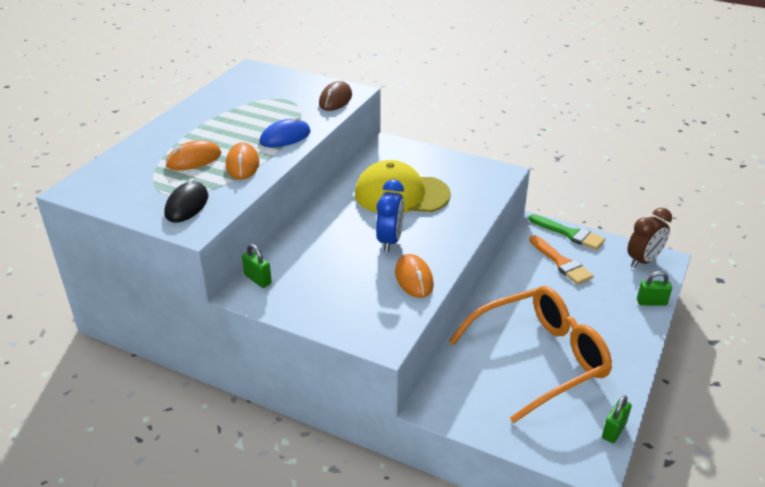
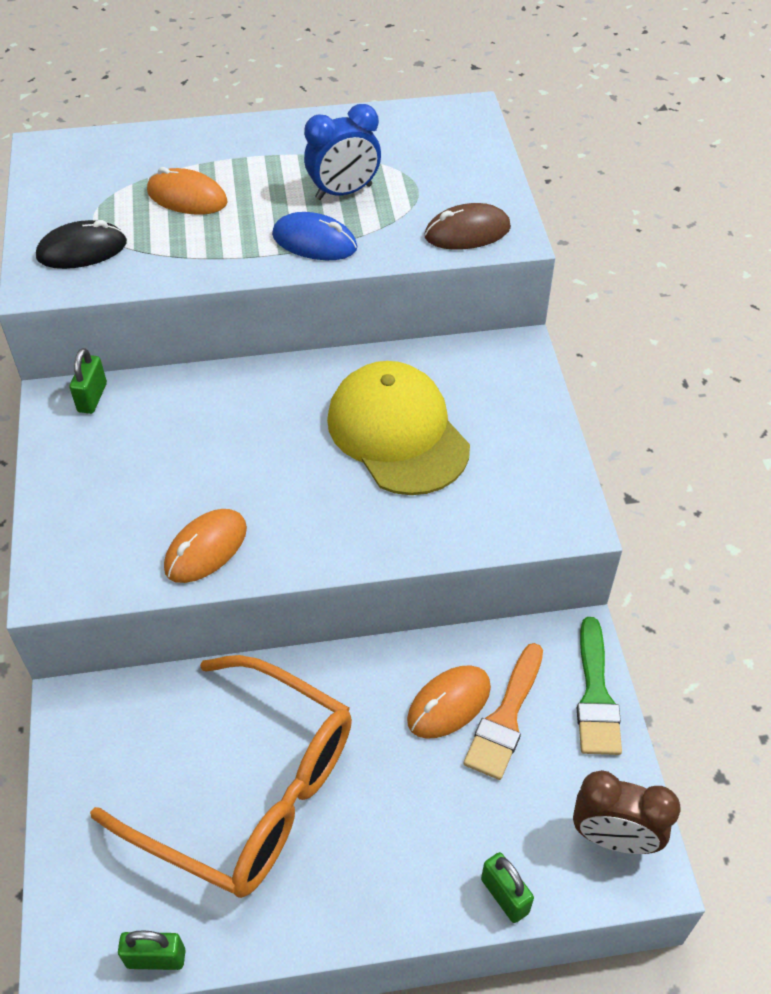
camera: 55 degrees right, 15 degrees up
orange mouse [226,142,259,180] -> orange mouse moved to [407,665,491,739]
blue clock [376,179,404,252] -> blue clock moved to [304,104,381,200]

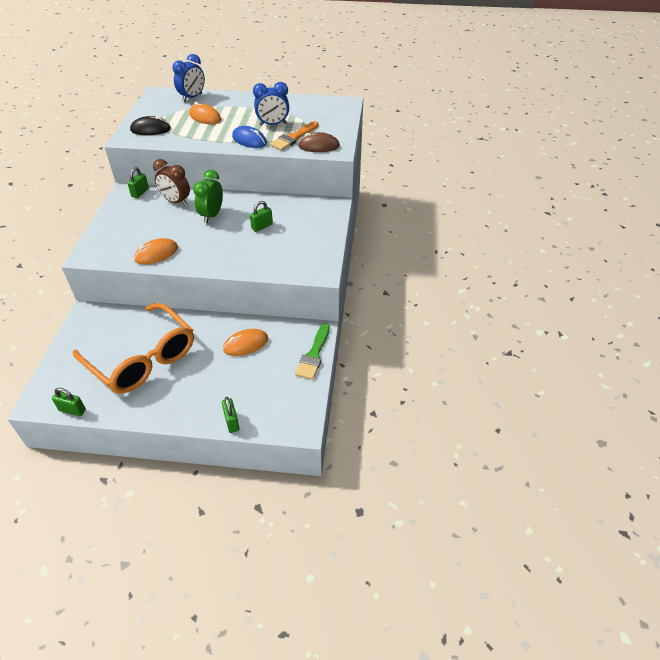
camera: 15 degrees right, 5 degrees down
yellow cap [327,361,470,495] -> green padlock [250,201,273,232]
orange brush [464,643,543,780] -> orange brush moved to [270,121,319,151]
brown clock [573,770,680,854] -> brown clock moved to [153,159,190,206]
none -> blue clock [172,54,205,102]
none -> green clock [193,170,223,223]

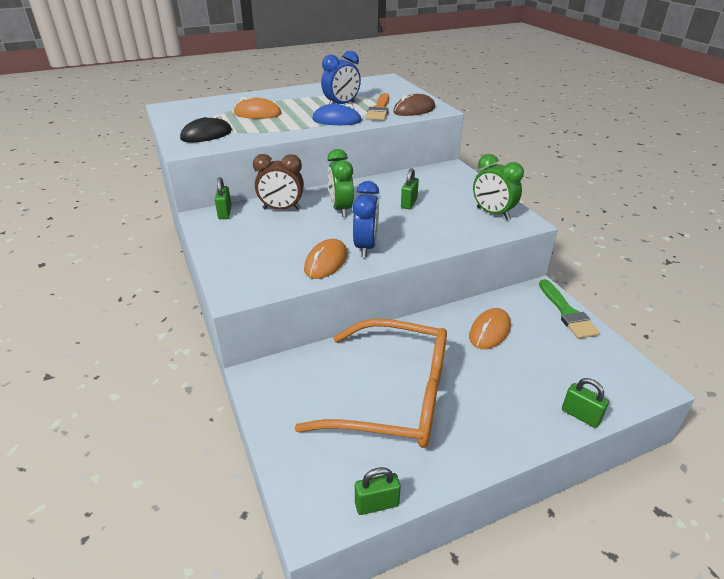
camera: 30 degrees left, 10 degrees down
blue clock [172,54,205,102] -> blue clock moved to [353,181,379,257]
none -> green clock [473,154,524,220]

